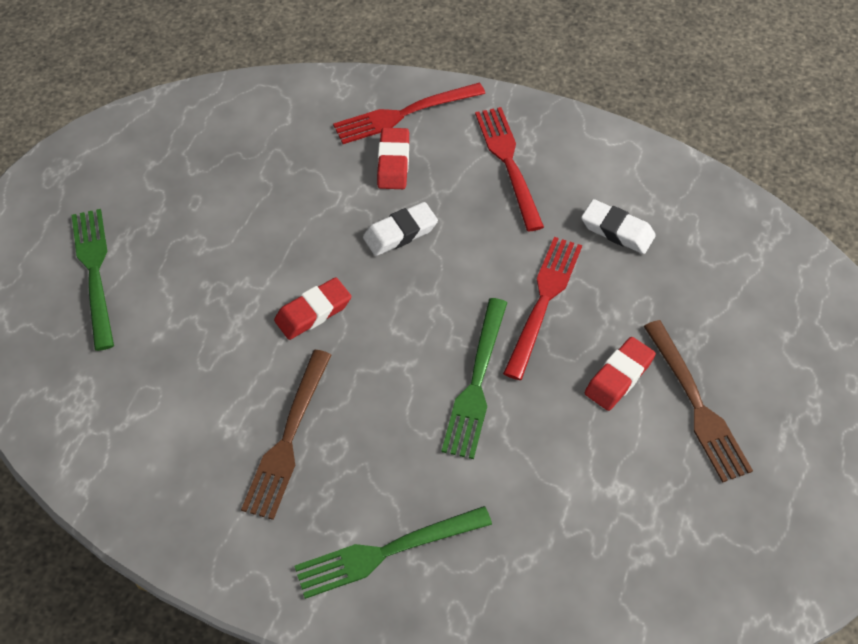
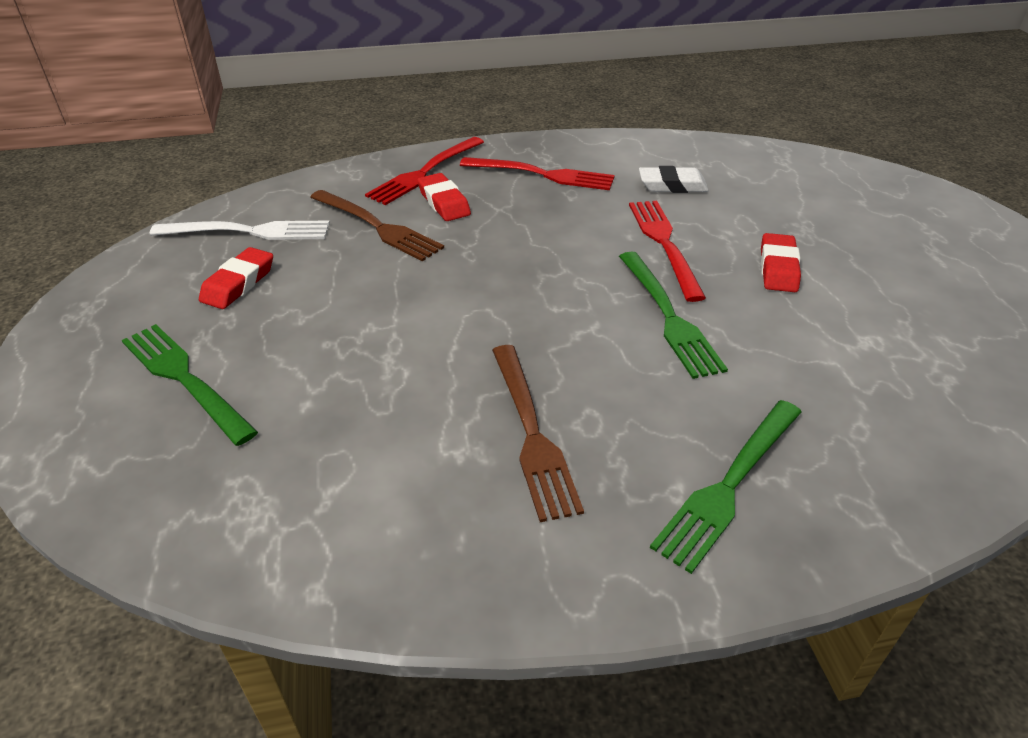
camera: 30 degrees left, 15 degrees down
red eraser [274,277,351,340] -> red eraser moved to [199,247,273,309]
white eraser [363,202,438,256] -> none
red fork [475,107,544,231] -> red fork turned 150 degrees clockwise [460,157,615,190]
brown fork [644,320,753,483] -> brown fork moved to [310,190,444,261]
none -> white fork [150,221,330,240]

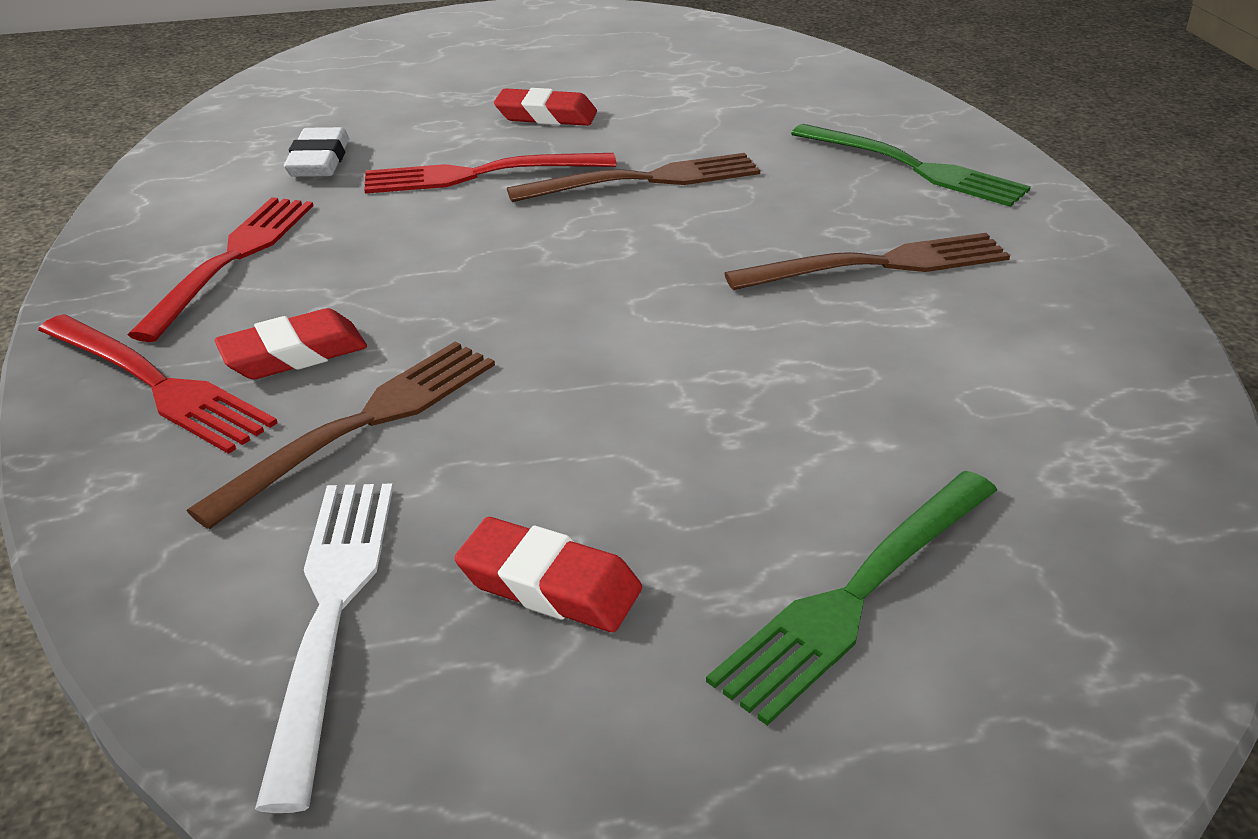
camera: 90 degrees left, 5 degrees down
green fork [619,252,728,379] -> brown fork [507,153,760,202]

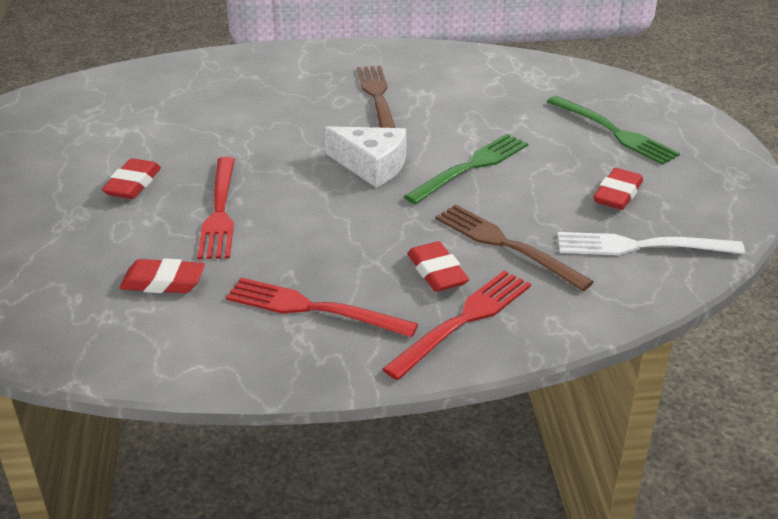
camera: 85 degrees left, 0 degrees up
white eraser [284,127,349,177] -> red eraser [120,258,205,293]
brown fork [507,153,760,202] -> none
green fork [791,124,1031,207] -> green fork moved to [404,134,528,204]
none -> white cheese [325,126,406,188]

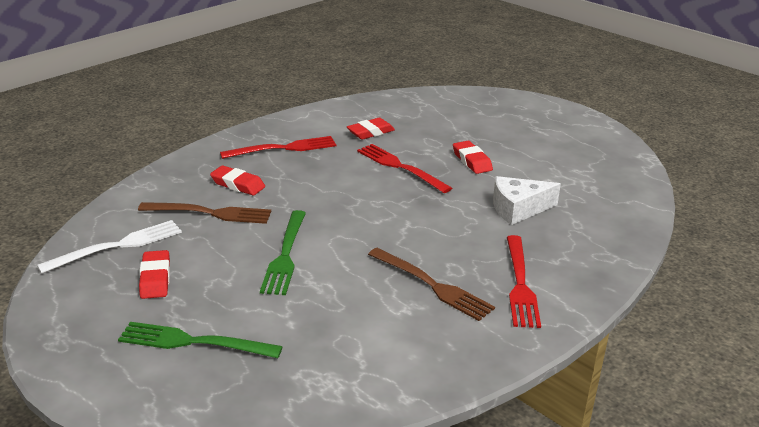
camera: 140 degrees right, 5 degrees down
white cheese [325,126,406,188] -> white cheese moved to [493,176,561,225]
red fork [382,270,531,380] -> red fork moved to [507,235,541,328]

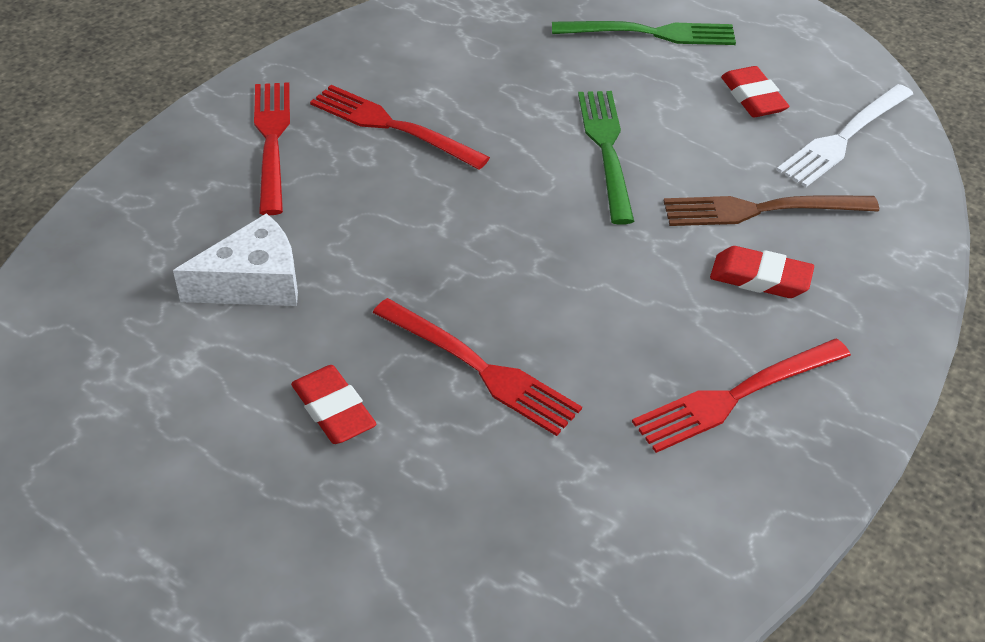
camera: 170 degrees right, 15 degrees up
red eraser [347,118,395,140] -> none
brown fork [368,248,495,321] -> red fork [310,85,490,170]

